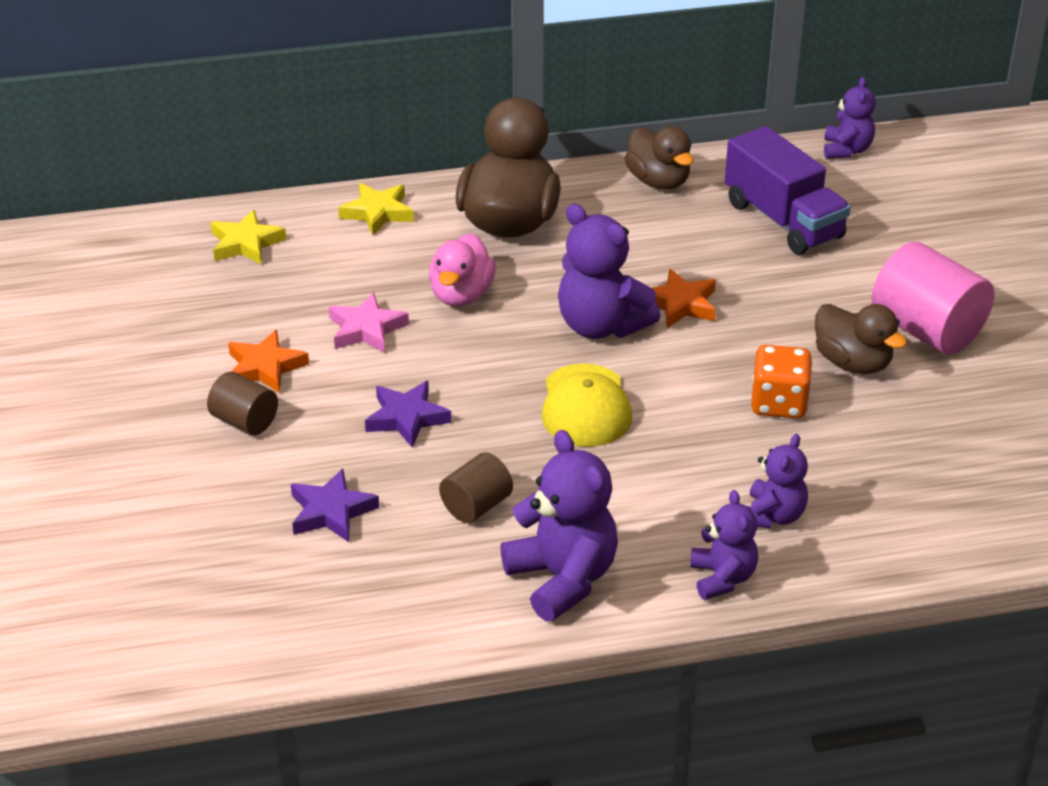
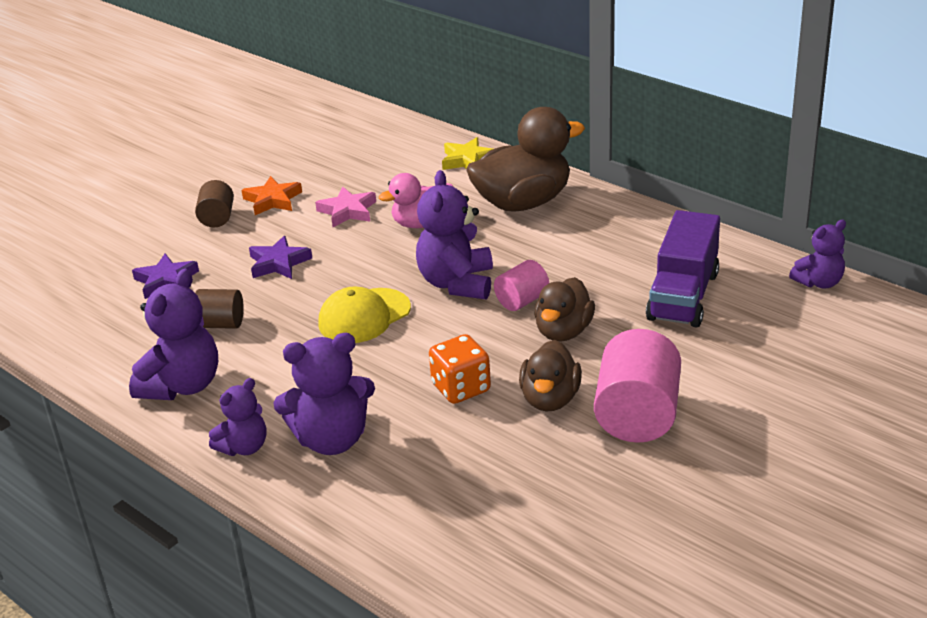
camera: 55 degrees right, 5 degrees down
yellow star [211,210,286,265] -> none
brown duck [624,126,694,190] -> brown duck moved to [534,277,595,341]
orange star [652,269,716,328] -> pink cylinder [494,260,549,311]
purple teddy bear [747,434,808,528] -> purple teddy bear [273,333,375,455], size x1.65

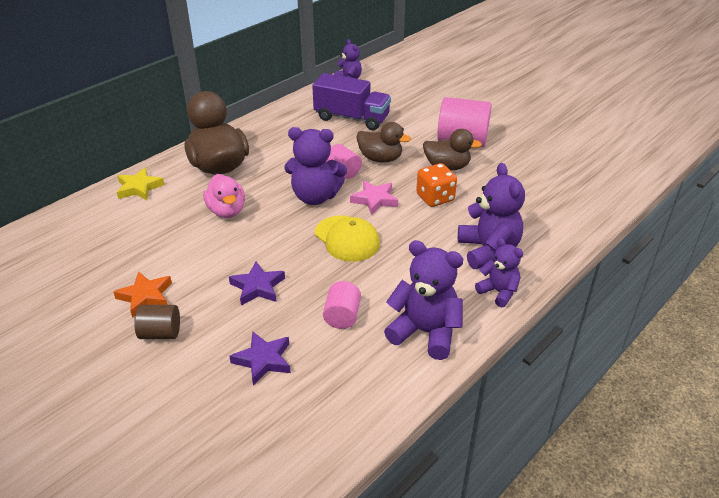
camera: 90 degrees left, 5 degrees up
brown cylinder [195,289,244,329] -> pink cylinder [323,281,361,329]
pink star [315,187,376,227] -> pink star moved to [350,180,398,215]

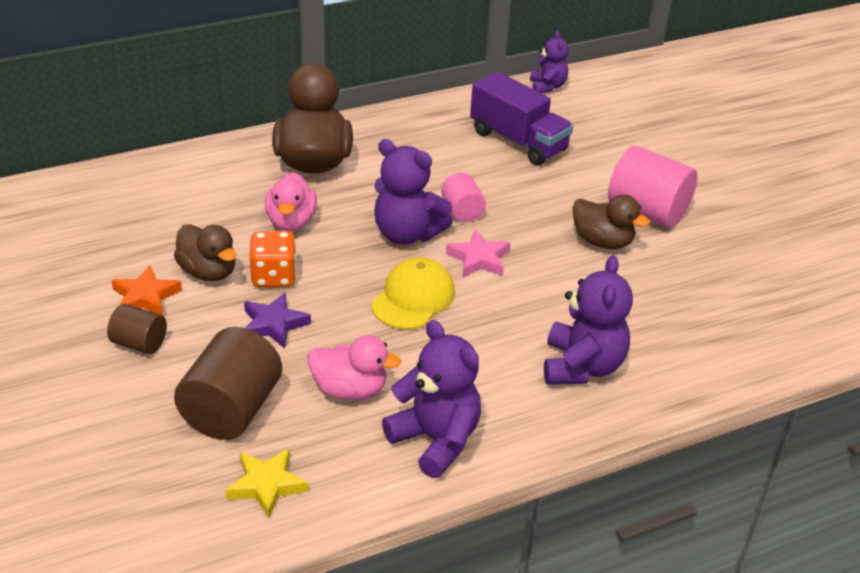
camera: 20 degrees right, 0 degrees up
yellow star [117,167,165,200] -> yellow star moved to [225,448,308,518]
purple star [229,332,291,386] -> brown cylinder [174,327,282,440]
yellow cap [315,216,380,262] -> yellow cap turned 135 degrees counterclockwise [371,257,455,329]
pink cylinder [323,281,361,329] -> pink duck [307,335,401,400]
brown duck [356,122,411,163] -> brown duck moved to [174,224,236,281]
orange dice [416,163,457,207] -> orange dice moved to [250,231,296,287]
purple teddy bear [475,238,523,307] -> none

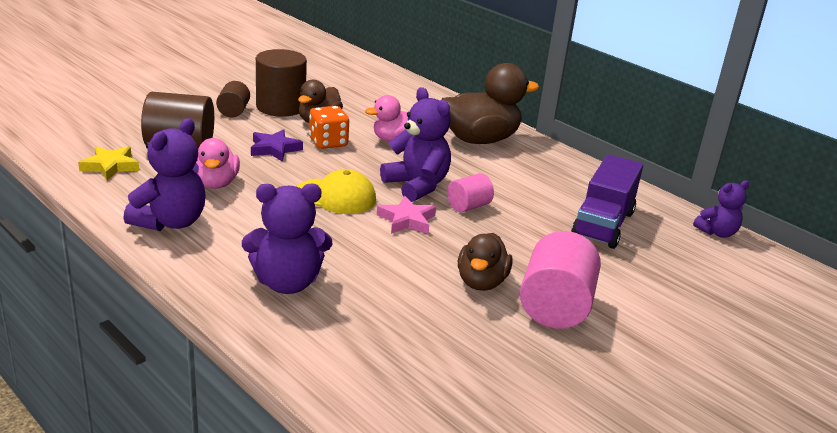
camera: 70 degrees right, 10 degrees down
orange star [112,265,182,315] -> brown cylinder [256,49,307,117]
purple teddy bear [374,139,453,245] -> purple teddy bear turned 135 degrees clockwise [380,87,451,202]

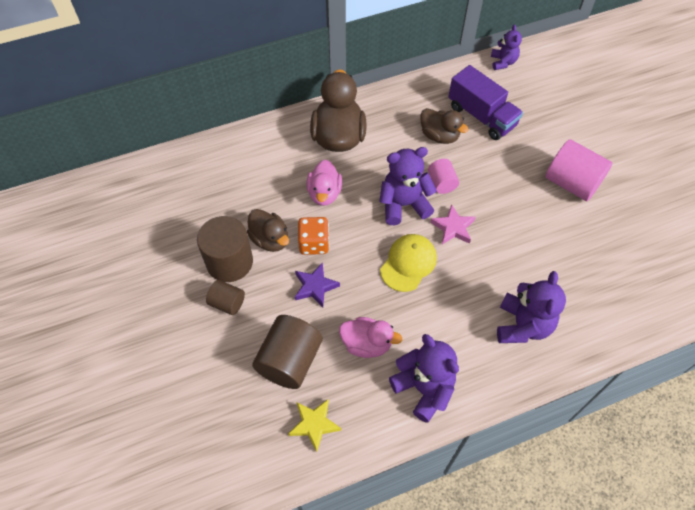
camera: 65 degrees left, 30 degrees up
brown duck [458,233,513,291] -> brown duck moved to [420,108,469,144]

